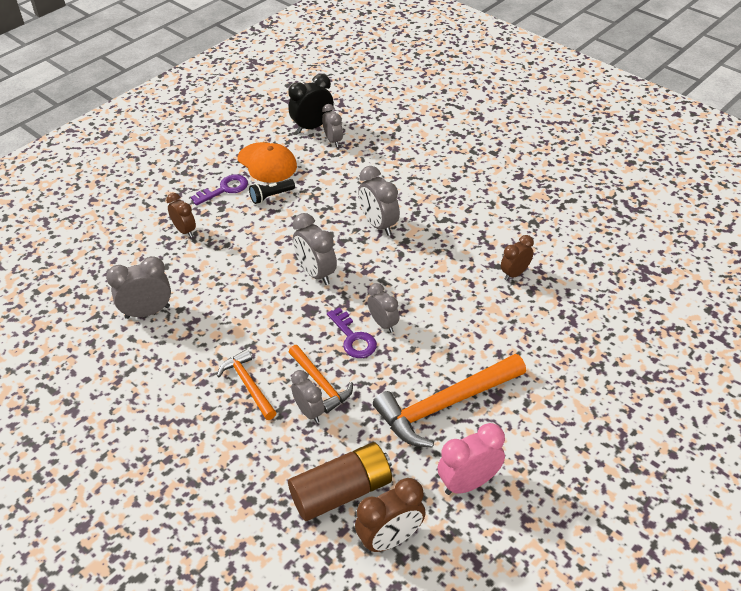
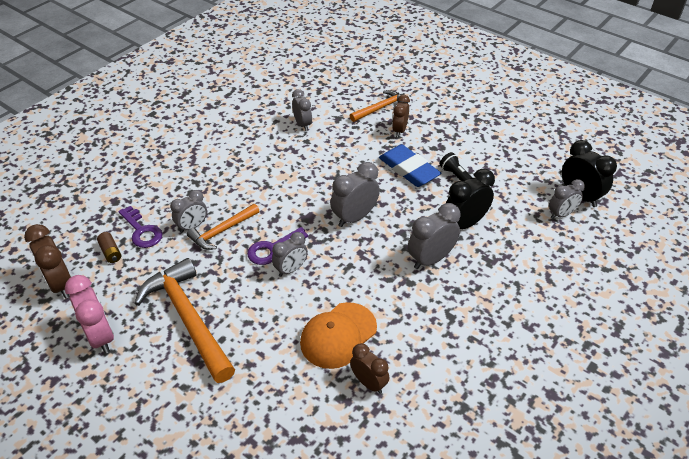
camera: 85 degrees right, 0 degrees up
grey clock [106,256,171,319] -> grey clock [292,89,312,131], size x0.67
brown clock [166,193,196,238] -> brown clock turned 150 degrees clockwise [392,95,410,137]
purple key [191,174,248,205] -> purple key moved to [118,206,163,248]
orange hammer [217,349,277,420] -> orange hammer moved to [350,90,409,122]
orange cap [238,142,297,183] -> orange cap moved to [300,302,377,369]
brown battery [288,442,392,521] -> brown battery [97,232,121,263], size x0.42
none -> blue eraser [379,144,441,187]
none -> black clock [446,169,495,229]

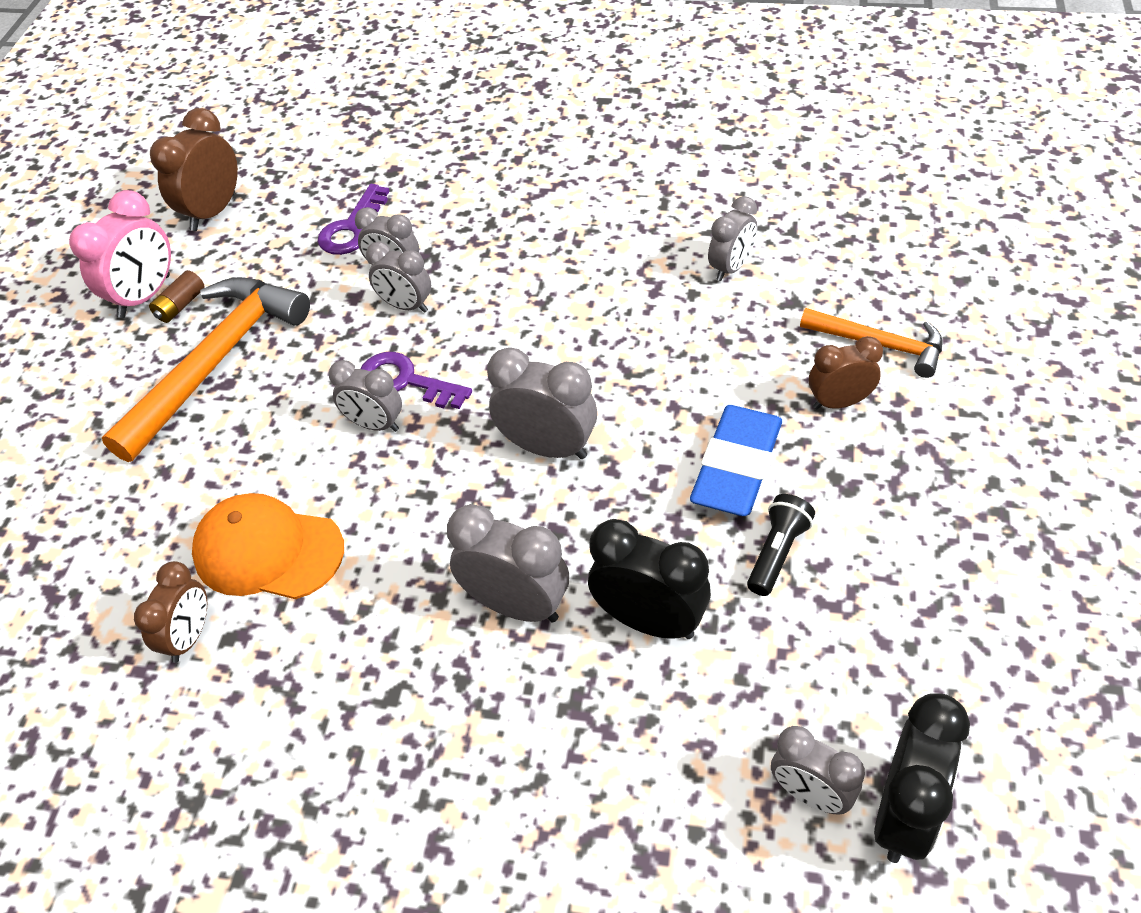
camera: 65 degrees right, 5 degrees up
brown battery [97,232,121,263] -> brown battery moved to [149,270,205,323]
orange hammer [187,204,259,250] -> grey clock [366,242,431,313]

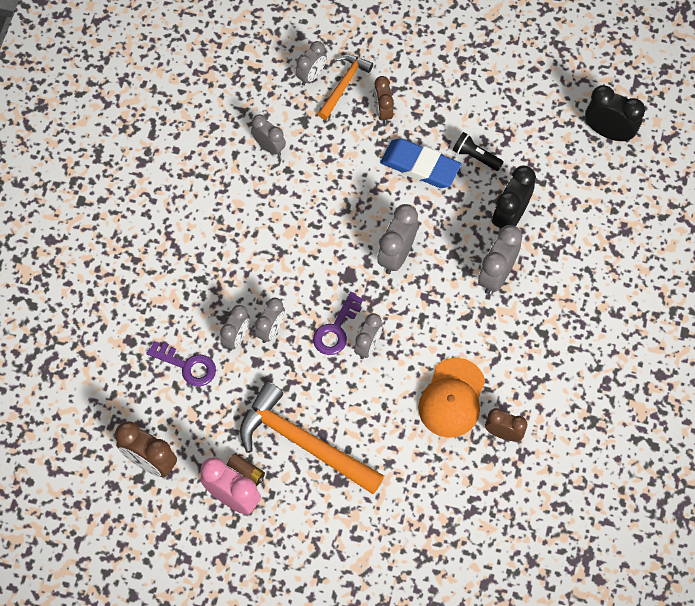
camera: 90 degrees left, 15 degrees up
grey clock [771,726,865,815] -> grey clock moved to [296,41,327,86]

